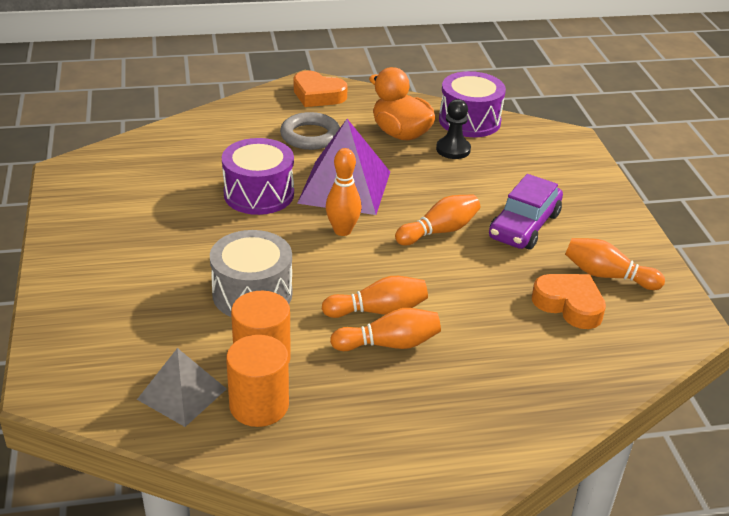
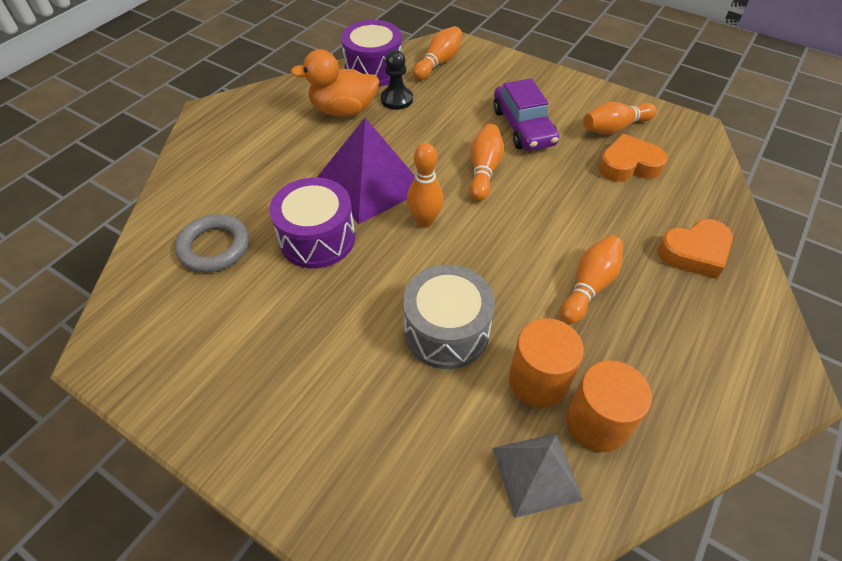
camera: 45 degrees left, 15 degrees up
grey ring [280,112,340,150] -> grey ring moved to [175,214,249,272]
orange heart [294,71,348,107] -> orange heart moved to [657,219,733,279]
orange bowling pin [322,276,428,318] -> orange bowling pin moved to [413,26,462,80]

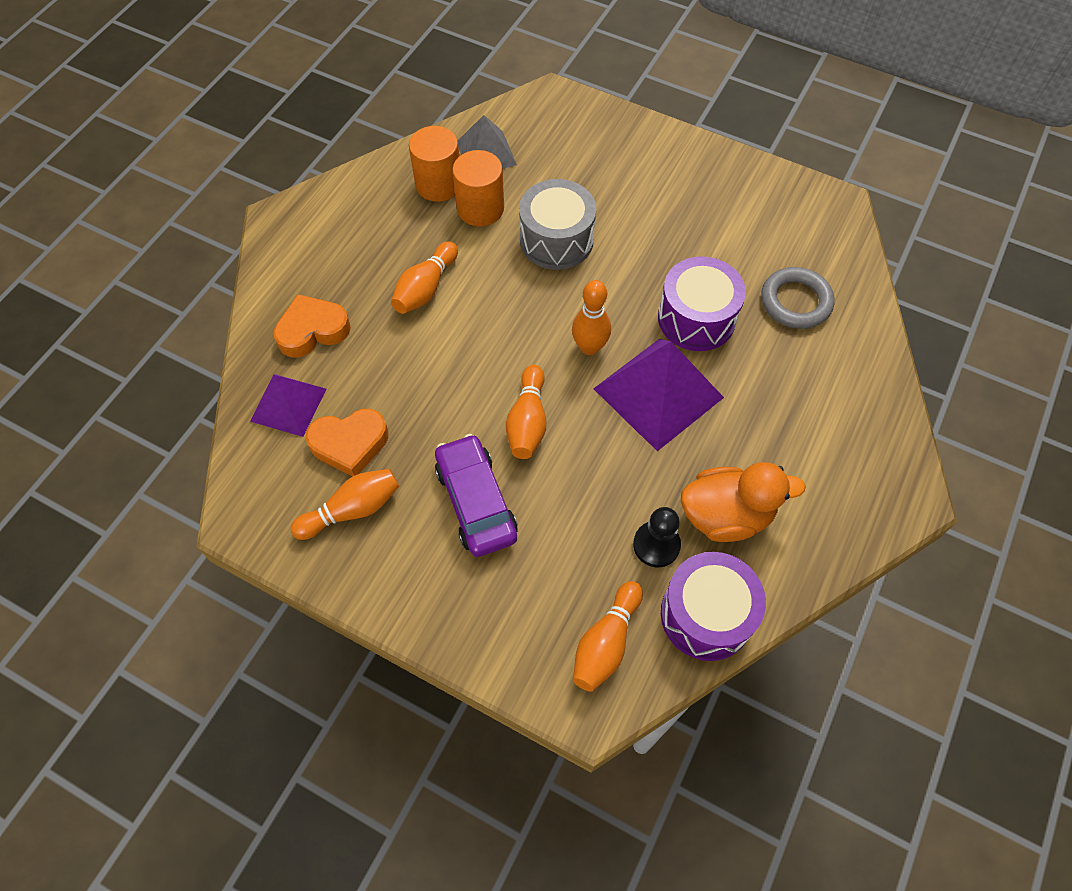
camera: 175 degrees right, 10 degrees up
none -> purple pyramid [250,374,326,437]

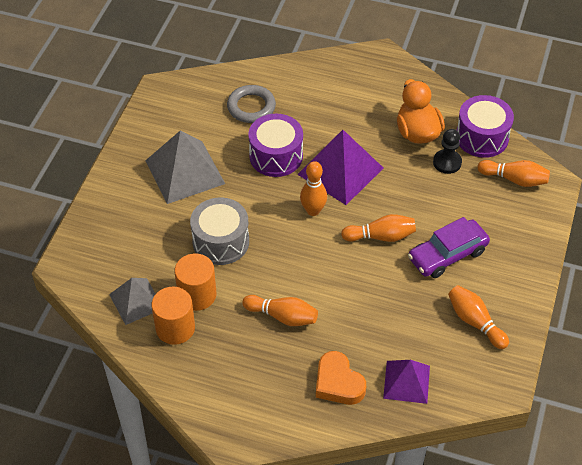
camera: 100 degrees left, 10 degrees down
orange heart [306,409,389,476] -> none
none -> grey pyramid [145,130,225,204]

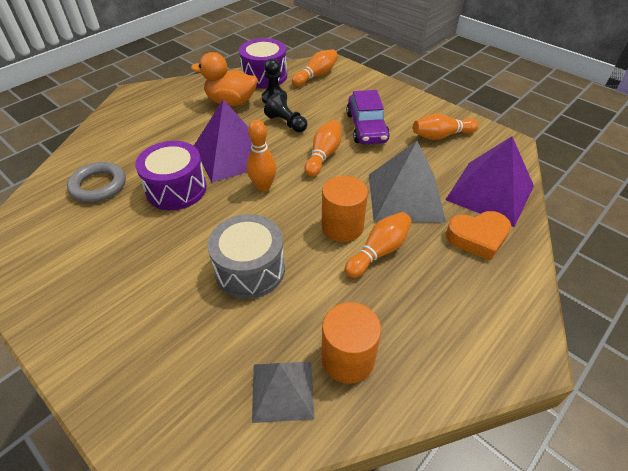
camera: 65 degrees left, 5 degrees down
grey pyramid [145,130,225,204] -> grey pyramid moved to [369,141,446,223]
orange cylinder [175,253,216,311] -> orange cylinder moved to [322,176,368,242]
purple pyramid [383,360,430,404] -> purple pyramid [445,136,534,227], size x1.62
none -> black pawn [264,92,307,132]

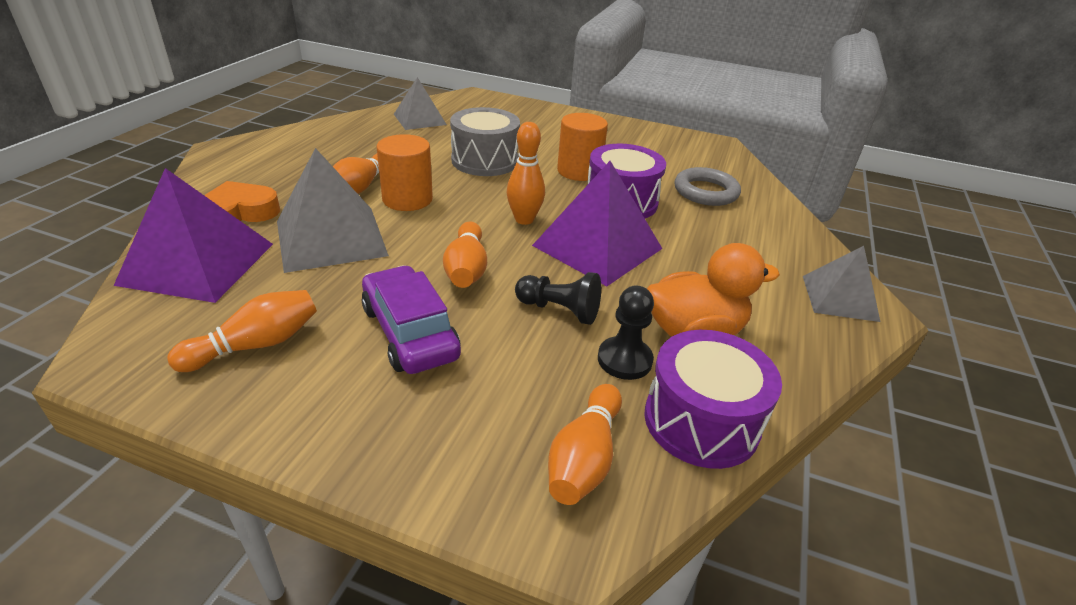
camera: 155 degrees right, 10 degrees down
orange cylinder [321,302,381,384] -> orange cylinder moved to [557,113,608,181]
none -> grey pyramid [803,246,881,322]

